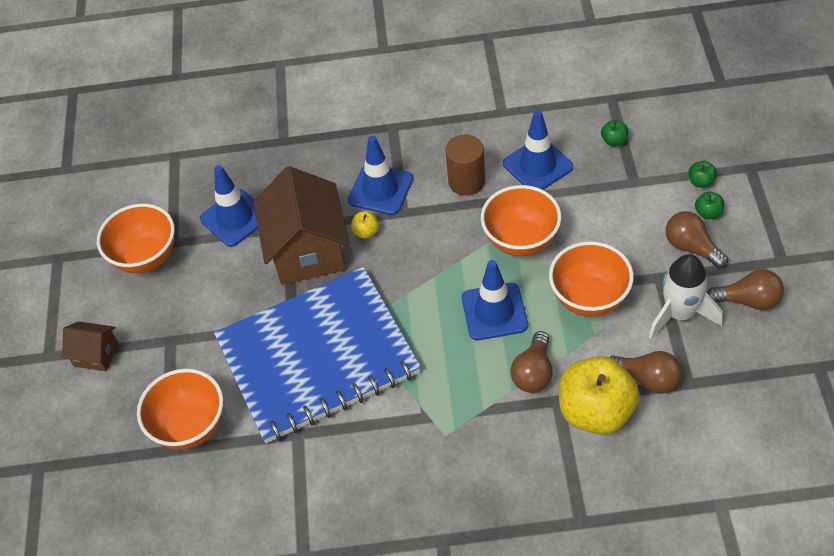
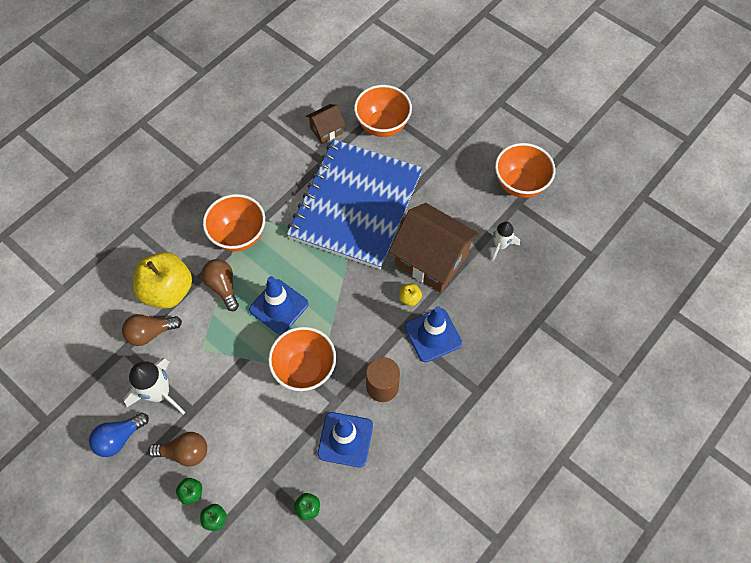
camera: 130 degrees right, 10 degrees up
brown house [62,321,118,371] -> brown house moved to [306,104,345,144]
blue traffic cone [200,165,258,247] -> white rocket [488,222,520,262]
orange bowl [549,241,634,317] -> orange bowl moved to [203,194,265,251]
brown light bulb [707,269,784,310] -> blue light bulb [89,413,149,457]

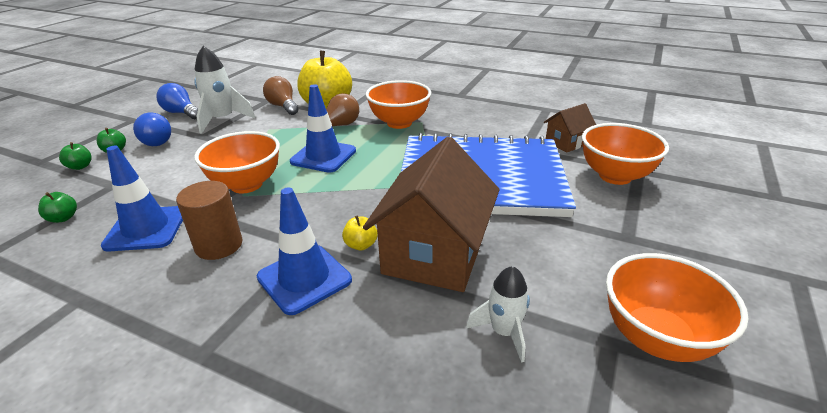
camera: 75 degrees right, 30 degrees down
brown light bulb [148,432,207,467] -> blue light bulb [133,113,171,146]
brown house [306,104,345,144] -> brown house turned 75 degrees counterclockwise [544,103,596,153]

